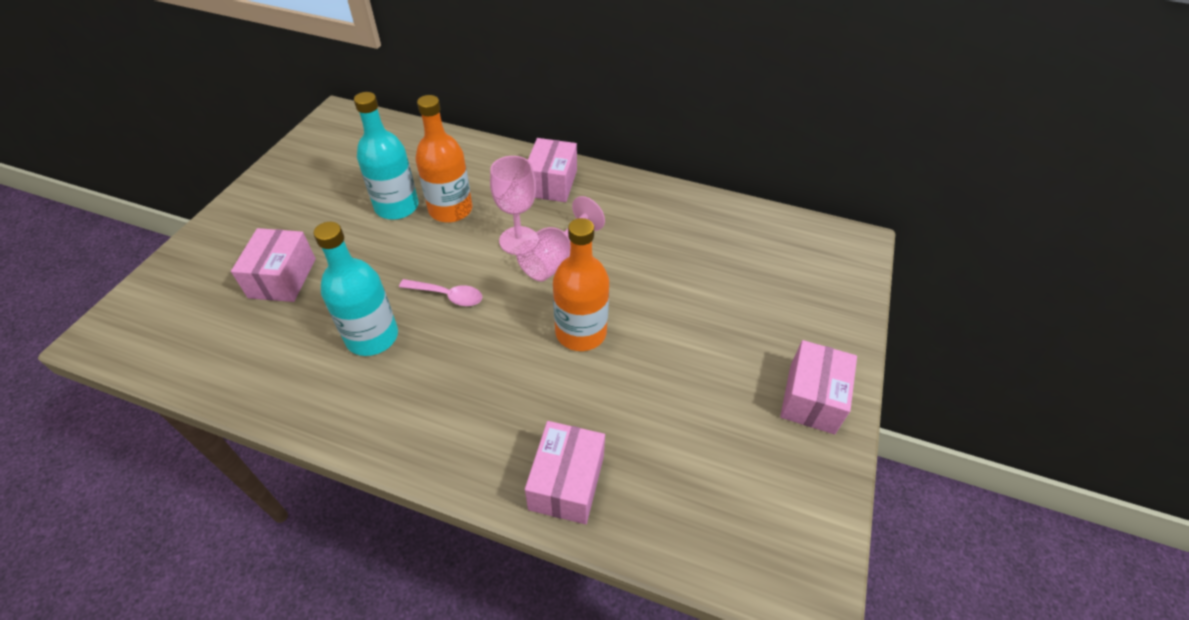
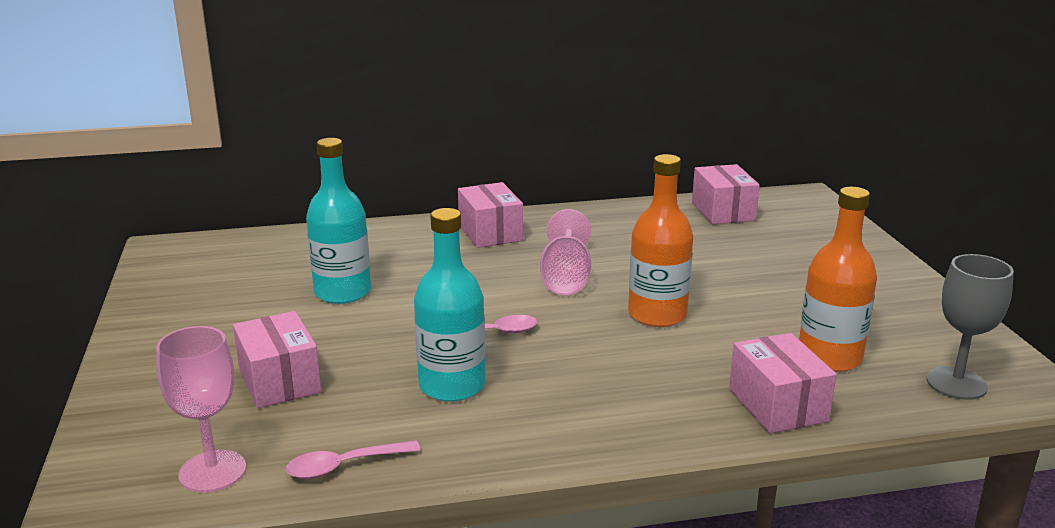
camera: 30 degrees left, 25 degrees down
orange bottle [415,95,472,223] -> orange bottle moved to [799,187,877,372]
pink goblet [490,156,536,255] -> pink goblet moved to [156,326,246,493]
pink box [780,340,857,434] -> pink box moved to [692,164,760,224]
none -> pink spoon [286,441,421,479]
none -> grey goblet [927,254,1014,400]

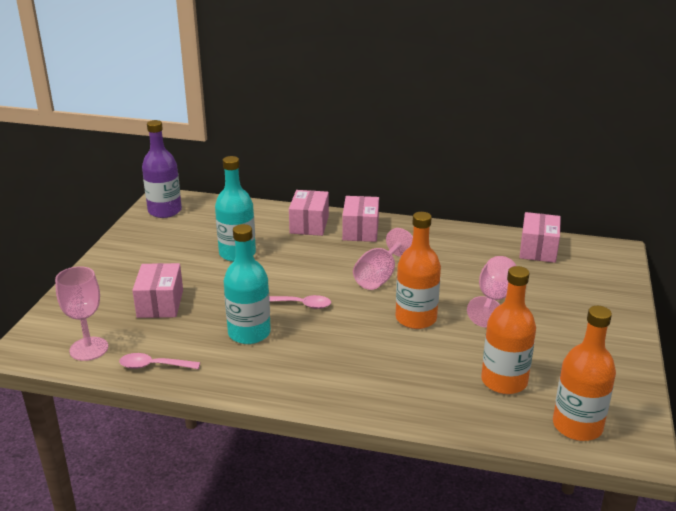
camera: 25 degrees right, 5 degrees up
pink box [729,333,837,434] -> pink box moved to [289,190,329,236]
grey goblet [927,254,1014,400] -> orange bottle [553,306,616,441]
none -> purple bottle [142,120,182,218]
none -> pink goblet [467,256,516,328]

